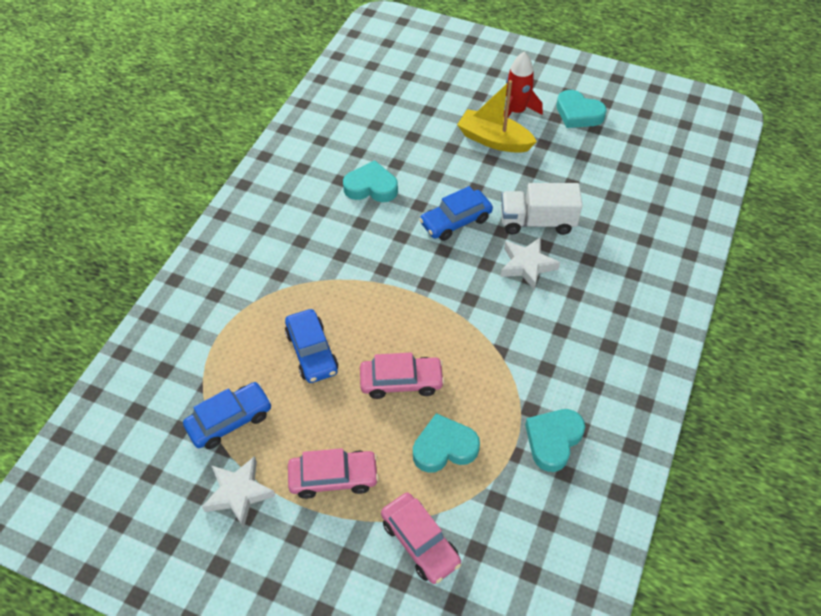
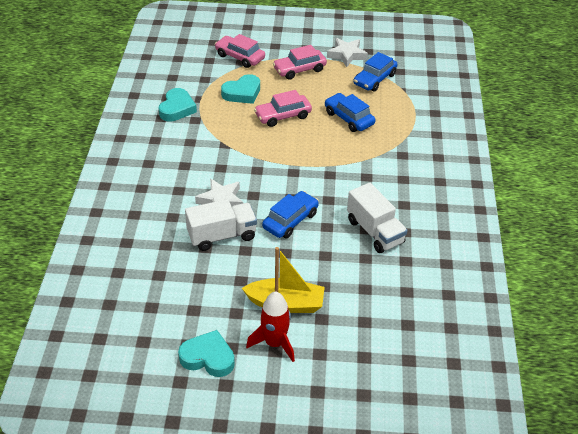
camera: 160 degrees right, 10 degrees down
turquoise heart [343,160,398,202] -> white truck [347,183,408,253]

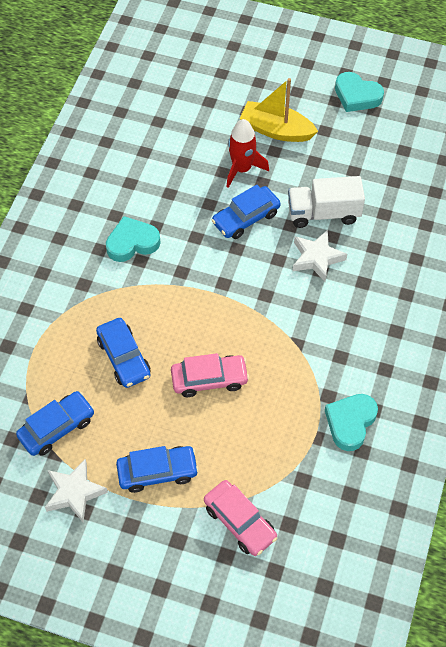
camera: 165 degrees left, 15 degrees up
turquoise heart [221,74,260,104] -> turquoise heart moved to [106,216,161,262]
red rocket [246,291,295,362] -> red rocket moved to [226,119,269,188]
pink car [273,45,327,80] -> blue car [116,446,199,493]
white truck [347,183,408,253] -> none

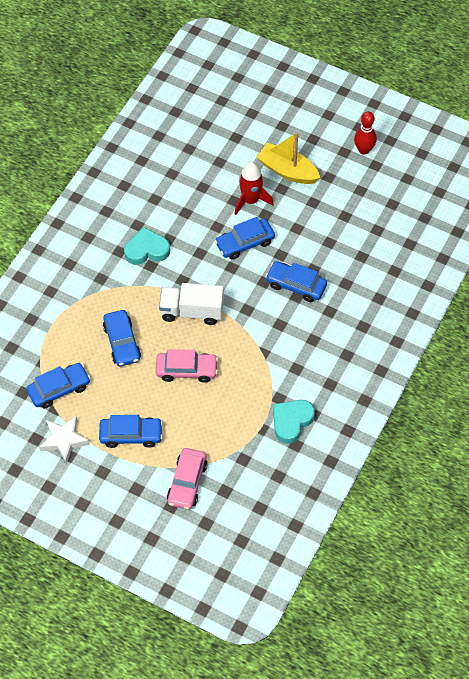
camera: 10 degrees right, 0 degrees up
pink car [204,480,278,556] -> pink car turned 45 degrees clockwise [167,448,207,510]
white truck [288,176,365,228] -> white truck moved to [159,283,224,325]
white star [293,230,347,282] -> blue car [265,261,327,302]
turquoise heart [335,72,384,112] -> red bowling pin [354,111,377,155]

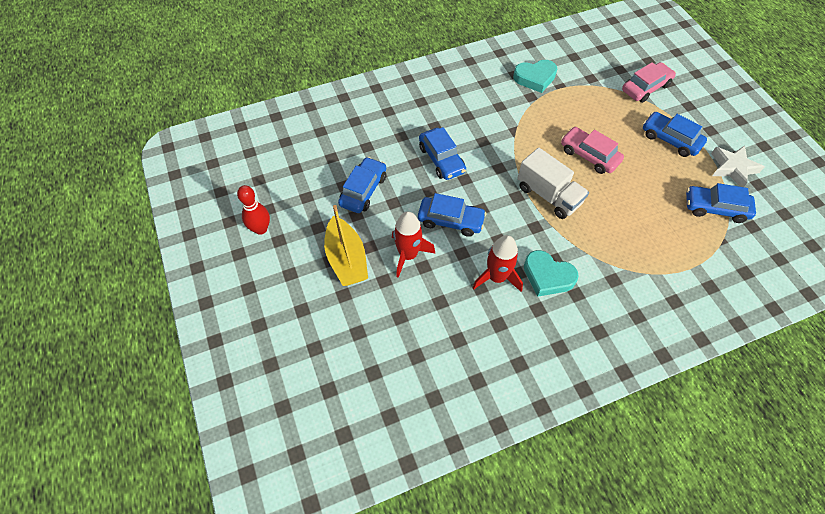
camera: 140 degrees left, 0 degrees up
blue car [103,310,141,366] -> blue car moved to [338,157,386,213]
none -> red rocket [473,235,523,292]

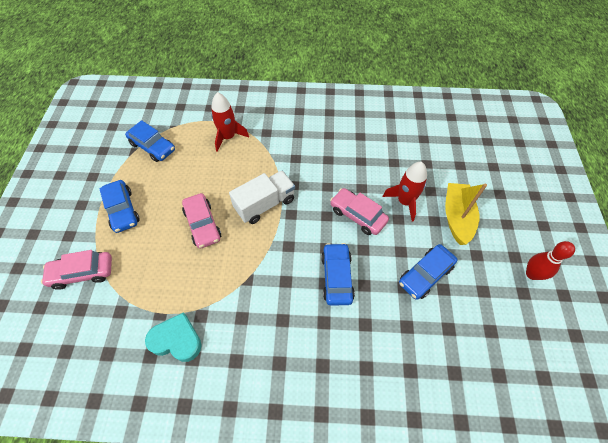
camera: 155 degrees left, 0 degrees up
blue car [418,193,486,237] -> pink car [330,188,389,235]
red rocket [473,235,523,292] -> red rocket moved to [211,92,249,152]
white truck [517,147,589,219] -> white truck turned 75 degrees clockwise [229,171,295,224]
turquoise heart [524,250,579,297] -> none
white star [711,145,764,187] -> none

